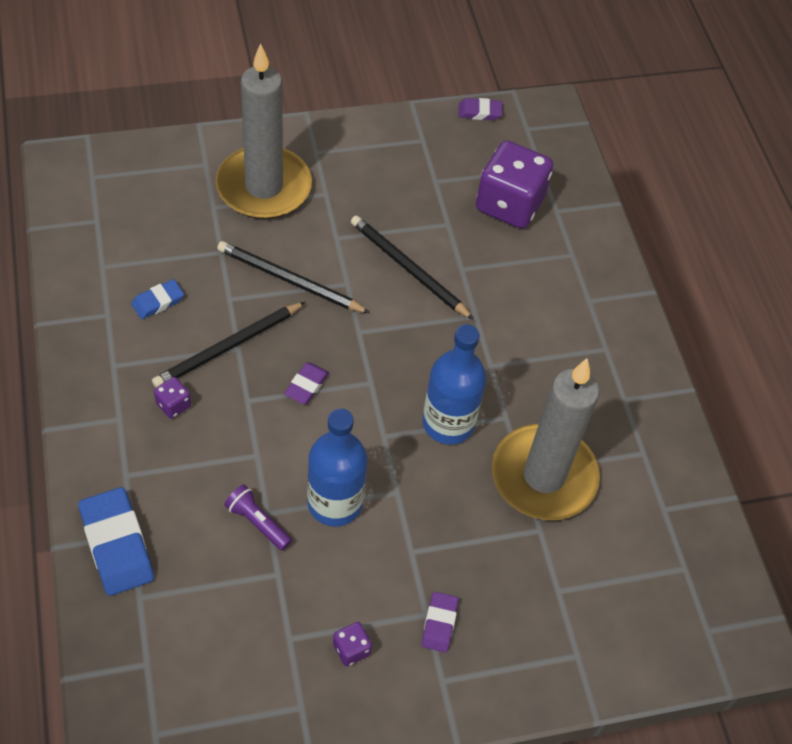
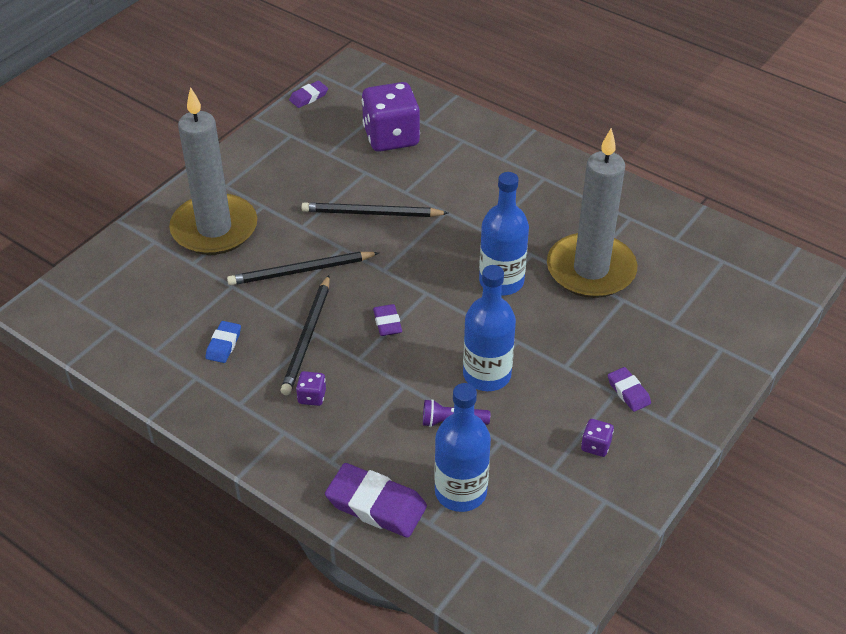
camera: 35 degrees left, 10 degrees down
blue eraser [78,487,154,596] -> purple eraser [325,463,427,538]
none -> blue bottle [434,383,491,512]

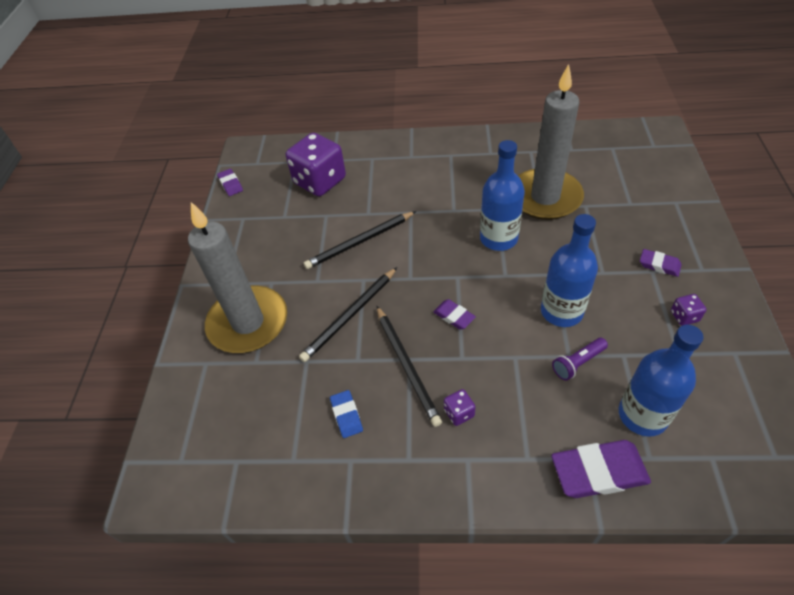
camera: 30 degrees left, 5 degrees up
purple eraser [289,81,328,108] -> purple eraser turned 45 degrees counterclockwise [217,169,243,196]

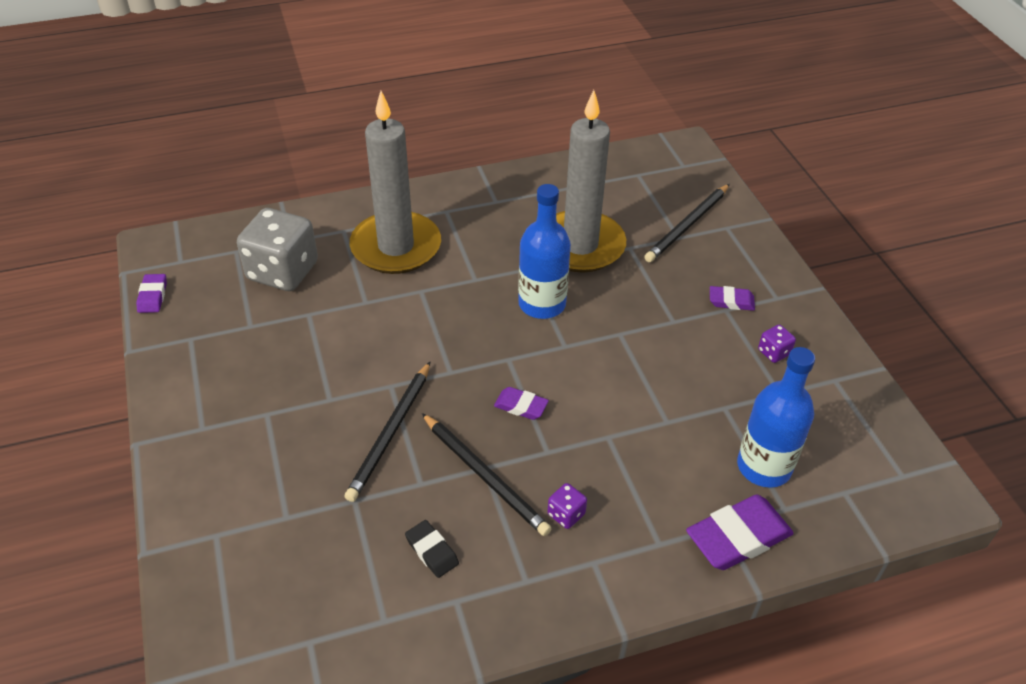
camera: 25 degrees left, 5 degrees down
grey candle [188,202,287,353] -> grey candle moved to [350,91,441,274]
purple eraser [217,169,243,196] -> purple eraser turned 45 degrees clockwise [136,274,167,313]
purple dice [286,133,346,196] -> grey dice [237,208,318,291]
black pencil [304,211,416,269] -> black pencil moved to [644,184,730,262]
blue eraser [330,390,363,438] -> black eraser [405,520,459,578]
blue bottle [541,214,598,327] -> none
purple flashlight [552,338,608,381] -> none

